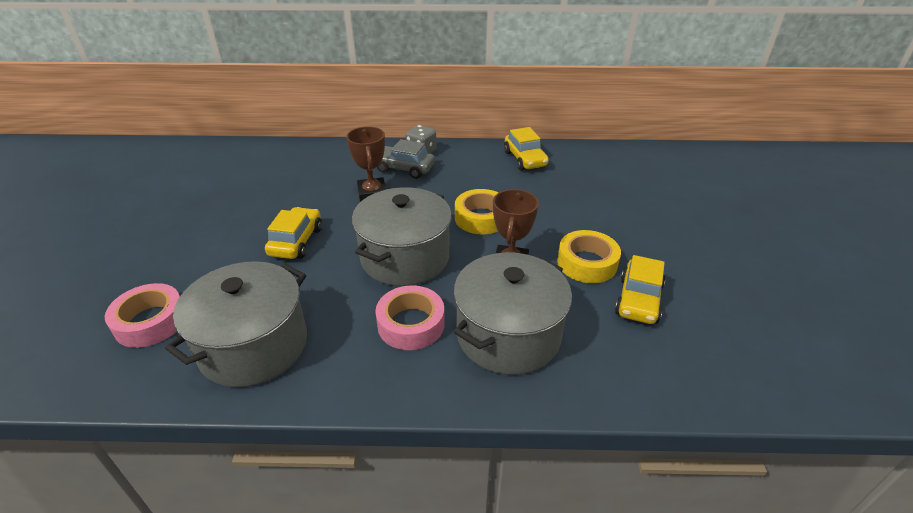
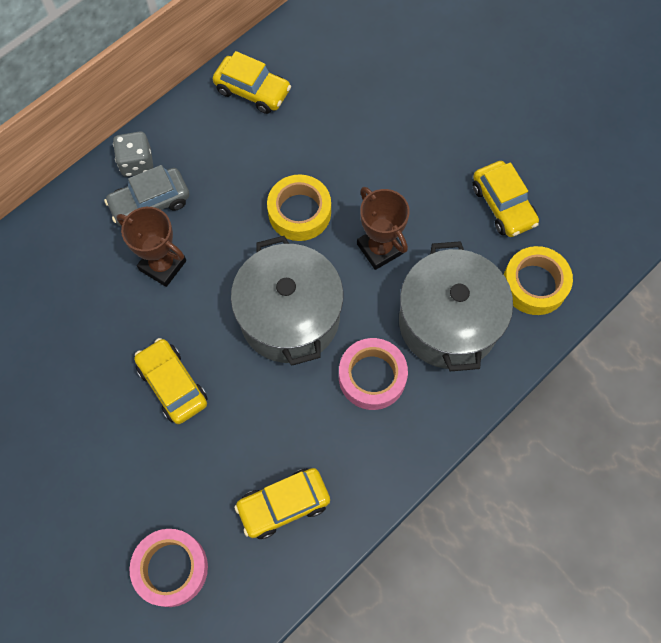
camera: 45 degrees left, 30 degrees up
grey pot [165,261,307,387] -> yellow car [234,468,330,539]
yellow tape [557,230,621,283] -> yellow tape moved to [503,246,573,315]

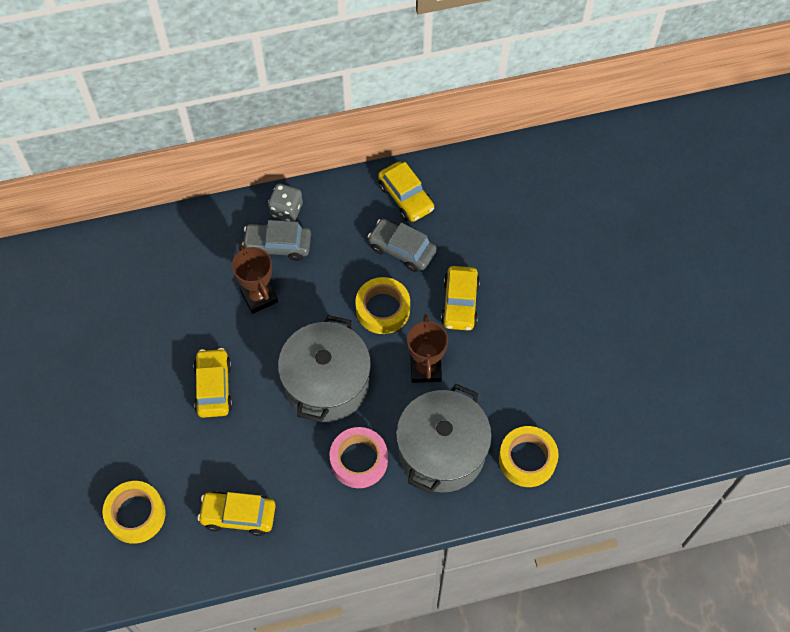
camera: 30 degrees right, 5 degrees down
pink tape [129,529,208,607] -> yellow tape [102,481,166,544]
yellow car [472,161,539,237] -> yellow car moved to [441,266,480,331]
none -> grey car [367,219,437,272]

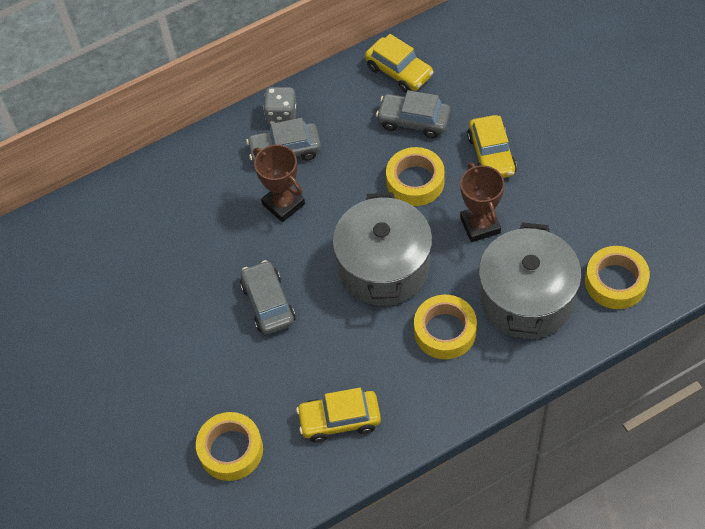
camera: 10 degrees left, 5 degrees down
yellow car [194,348,233,418] -> grey car [240,260,295,334]
pink tape [330,427,388,488] -> yellow tape [414,295,477,359]

